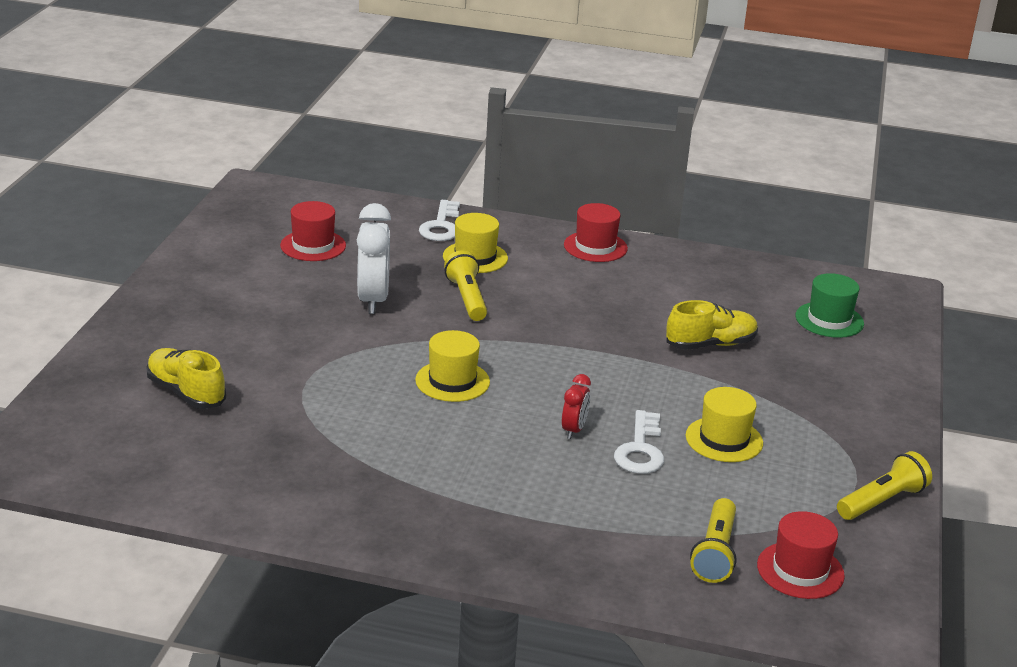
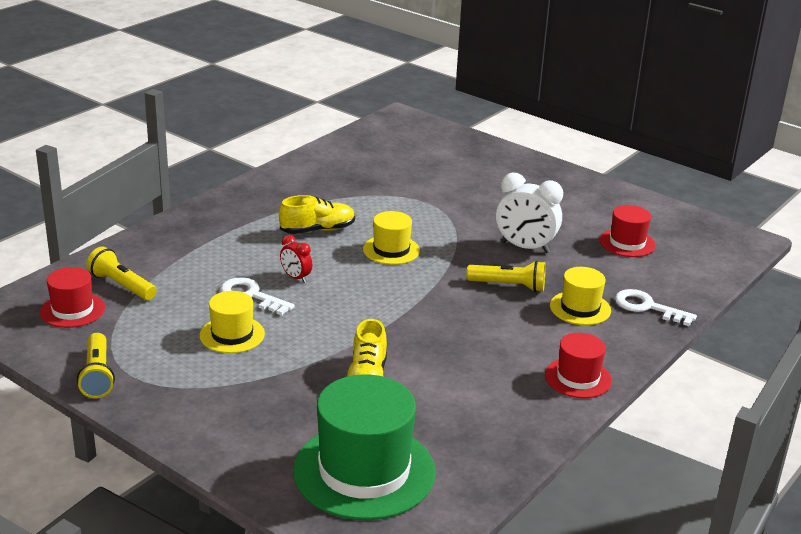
camera: 115 degrees right, 0 degrees up
yellow shoe [146,348,226,409] -> yellow shoe moved to [279,195,355,234]
green hat [795,273,864,338] -> green hat [293,374,435,520], size x1.89

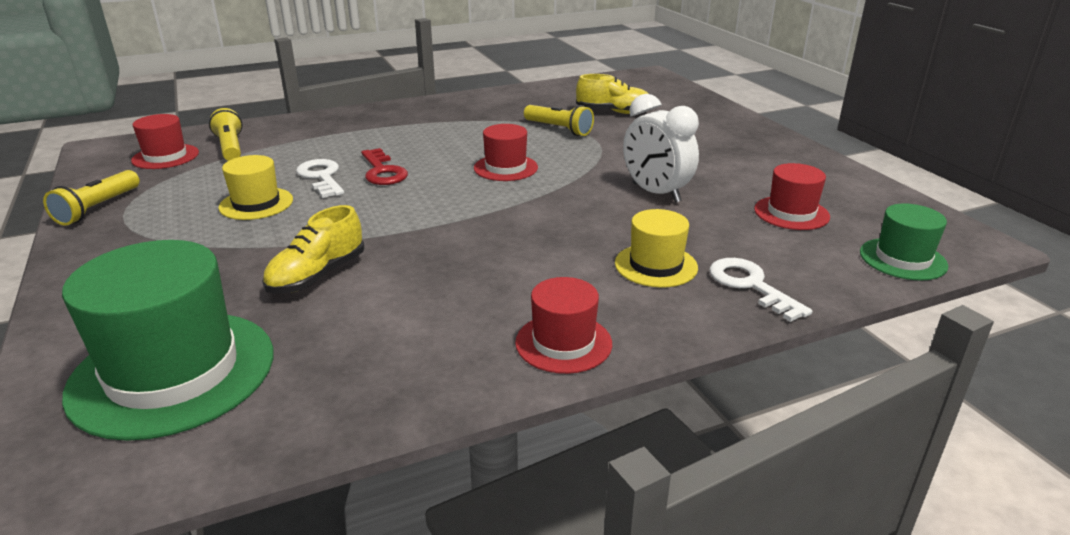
camera: 30 degrees right, 0 degrees up
yellow shoe [279,195,355,234] -> yellow shoe moved to [576,74,649,114]
red clock [280,235,312,283] -> red key [361,148,408,185]
yellow hat [363,211,420,265] -> red hat [474,124,538,181]
yellow flashlight [467,261,545,292] -> yellow flashlight moved to [524,105,594,136]
none -> green hat [860,203,948,280]

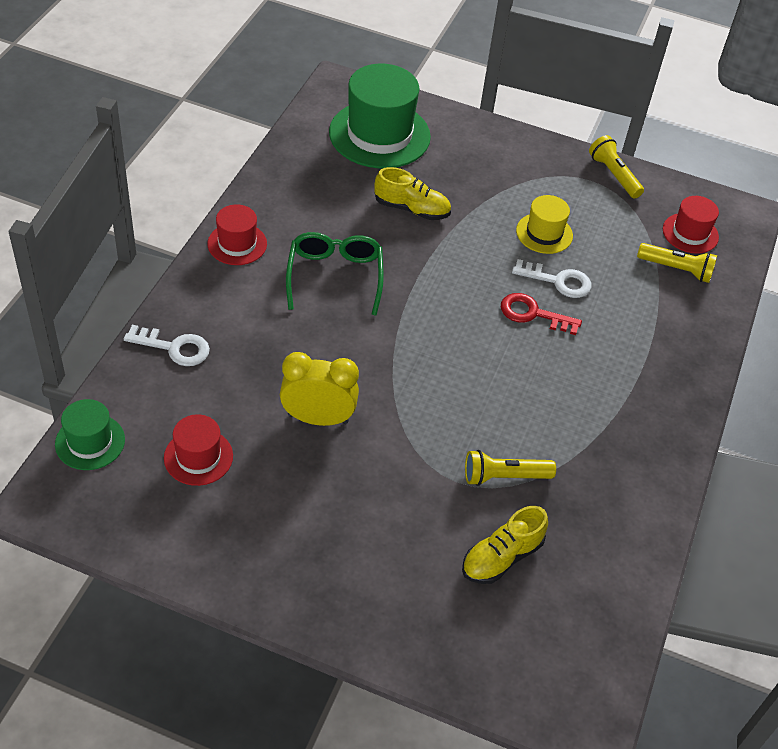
camera: 130 degrees right, 20 degrees up
yellow shoe [262,205,364,294] -> yellow shoe turned 120 degrees clockwise [374,167,451,220]
red hat [474,124,538,181] -> none
yellow hat [615,209,698,288] -> none
white clock [623,94,699,203] -> yellow clock [280,352,359,426]
none -> green glasses [286,232,384,316]

